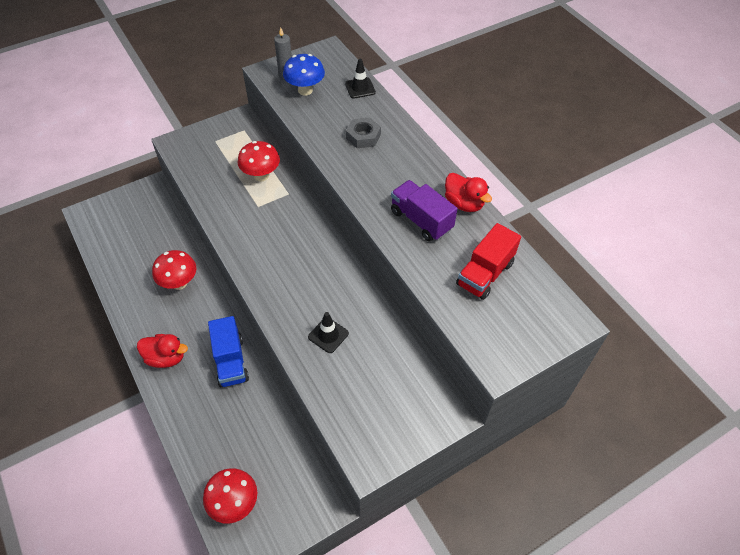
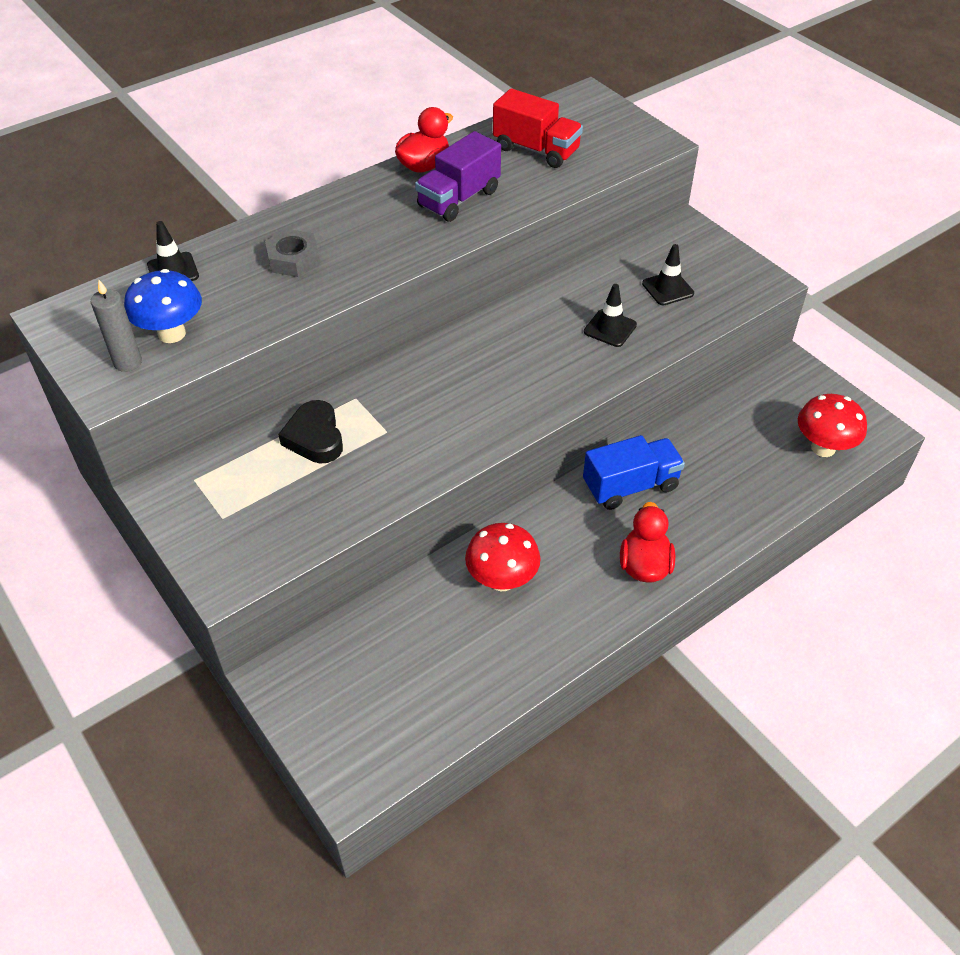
camera: 95 degrees left, 5 degrees down
red mushroom [238,141,280,181] -> black heart [278,400,343,463]
none -> black traffic cone [642,244,694,305]

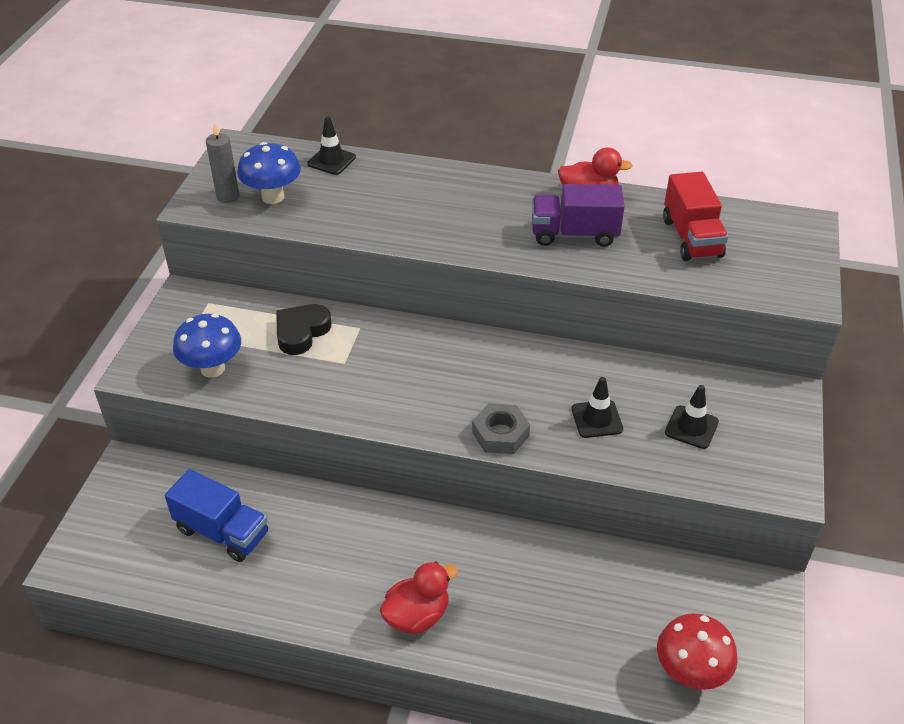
camera: 50 degrees right, 5 degrees down
grey nut [265,229,320,277] -> grey nut moved to [472,403,530,454]
red mushroom [465,523,541,591] -> none
blue truck [583,435,685,510] -> blue truck moved to [165,469,268,562]
none -> blue mushroom [173,314,241,378]

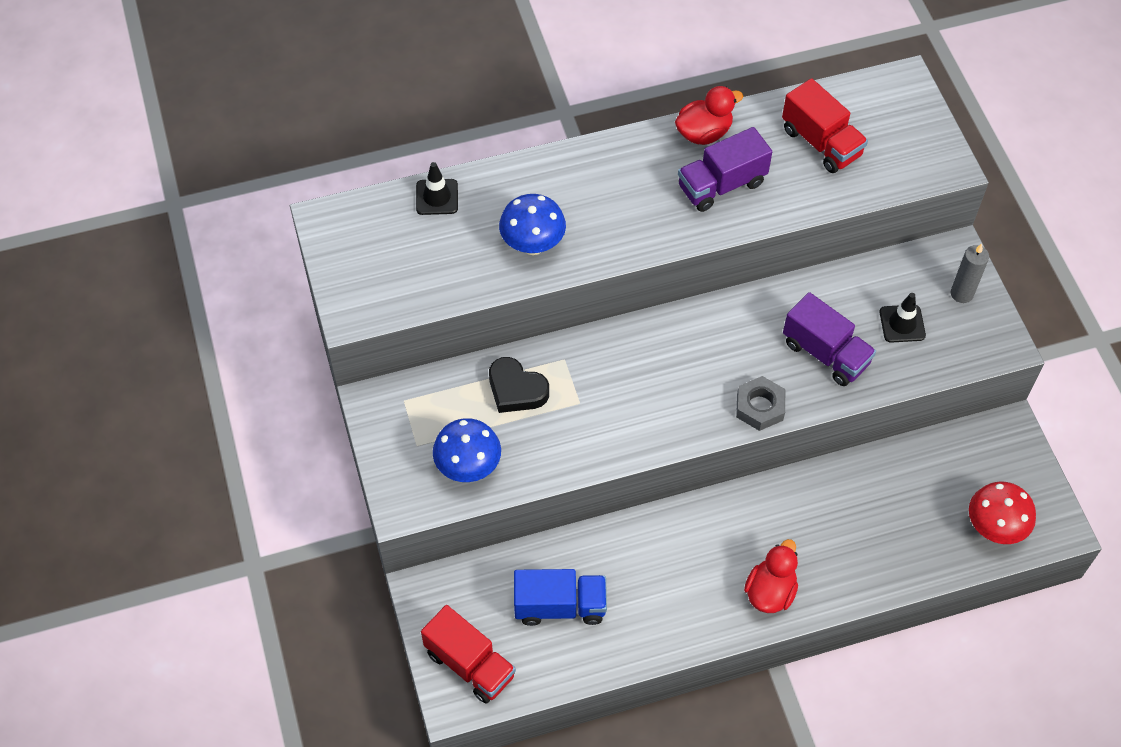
camera: 30 degrees left, 15 degrees up
grey candle [206,122,239,203] -> grey candle moved to [951,244,989,303]
blue mushroom [237,142,301,204] -> blue mushroom moved to [499,194,566,255]
black heart [276,304,331,355] -> black heart turned 60 degrees counterclockwise [489,357,549,413]
black traffic cone [571,377,623,438] -> purple truck [783,292,876,386]
none -> red truck [421,605,516,704]

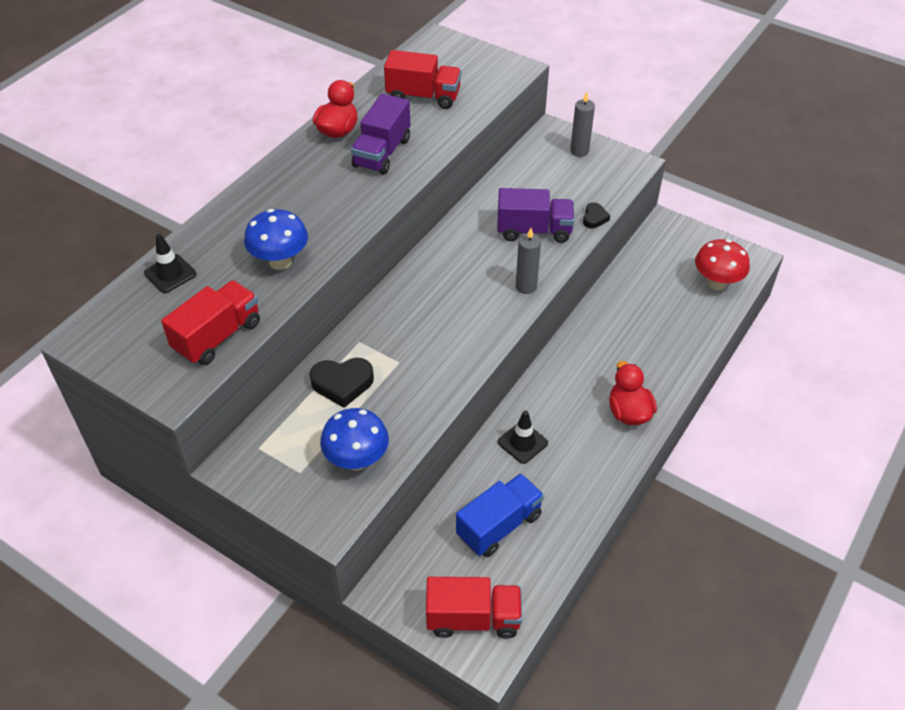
camera: 40 degrees left, 10 degrees down
grey nut [736,376,786,431] -> grey candle [516,228,541,294]
black traffic cone [880,293,926,343] -> black traffic cone moved to [498,410,548,464]
none -> red truck [161,280,260,365]
none -> black heart [583,202,610,228]

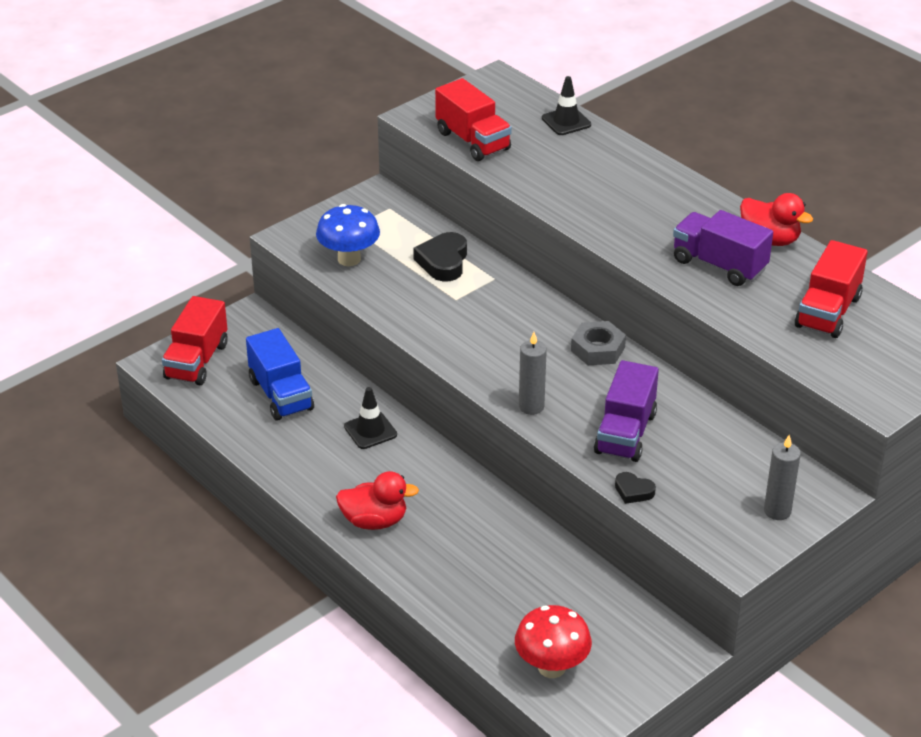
camera: 105 degrees right, 10 degrees down
blue mushroom [244,209,308,270] -> none
none -> grey nut [571,321,626,365]

